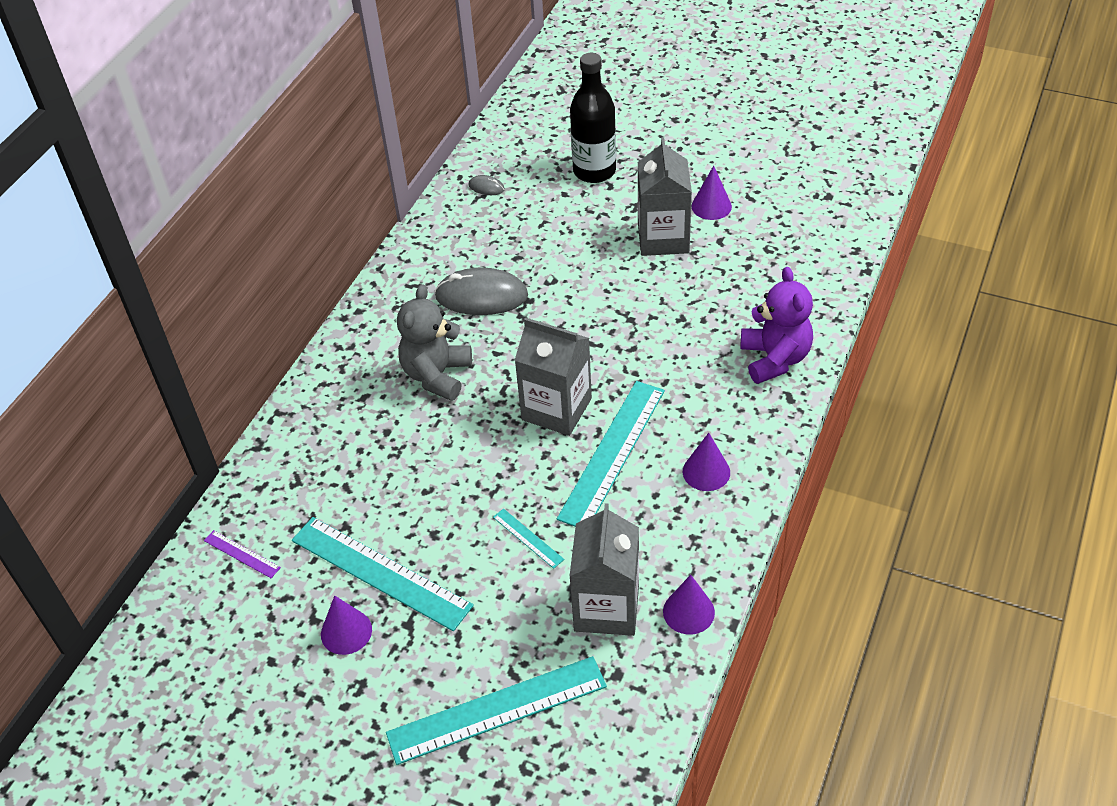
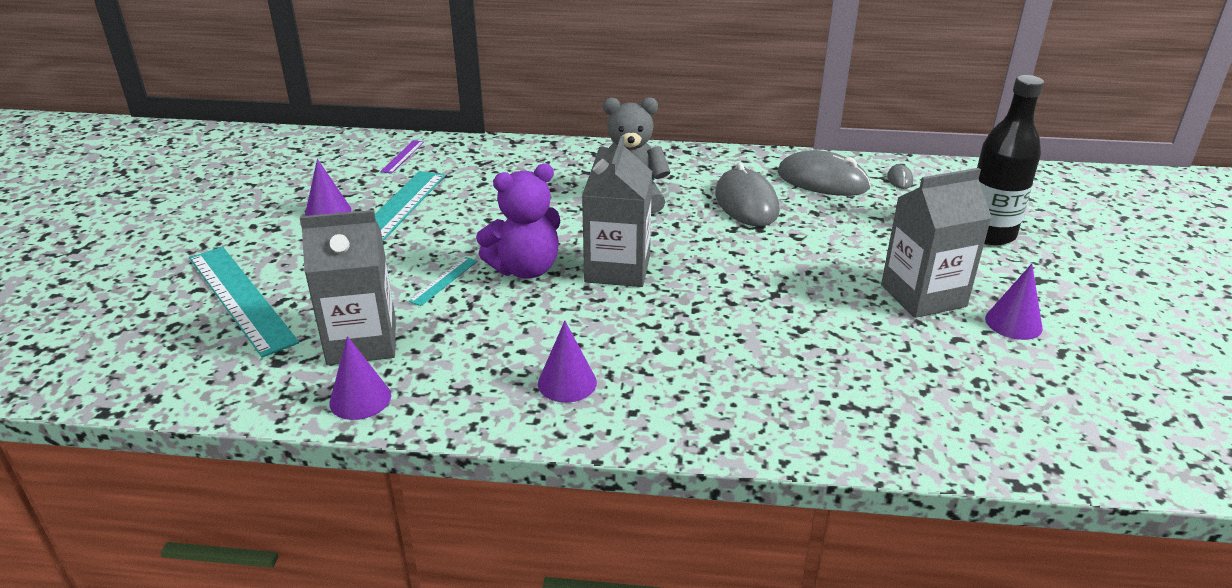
camera: 70 degrees right, 15 degrees down
turquoise ruler [557,381,665,527] -> none
purple teddy bear [740,267,813,384] -> purple teddy bear moved to [476,163,560,279]
none -> grey mouse [777,150,871,196]

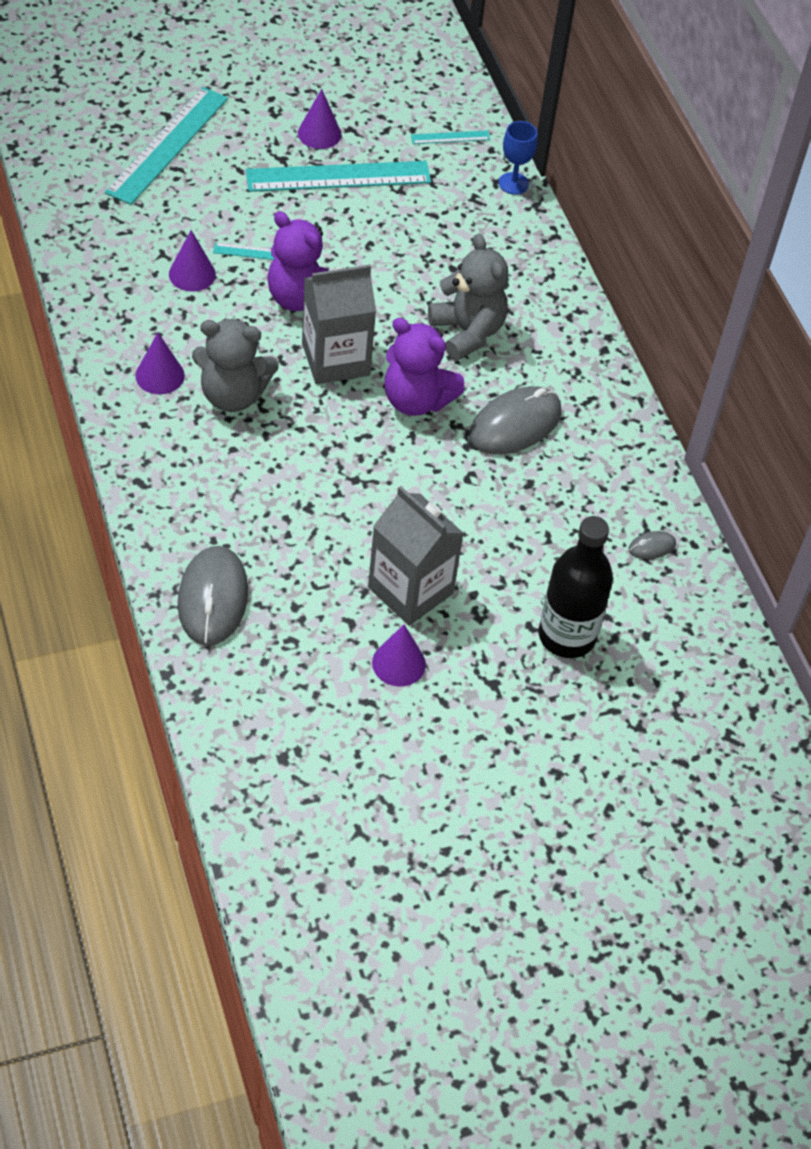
camera: 60 degrees right, 20 degrees up
grey carton [300,210,396,365] -> none
purple cone [329,336,391,420] -> purple cone moved to [169,230,216,291]
purple ruler [380,140,424,174] -> turquoise ruler [411,130,490,144]
grey mouse [777,150,871,196] -> grey mouse moved to [178,546,248,646]
none -> grey teddy bear [192,319,279,412]
none -> purple teddy bear [384,318,465,416]
none -> blue goblet [499,121,538,195]

